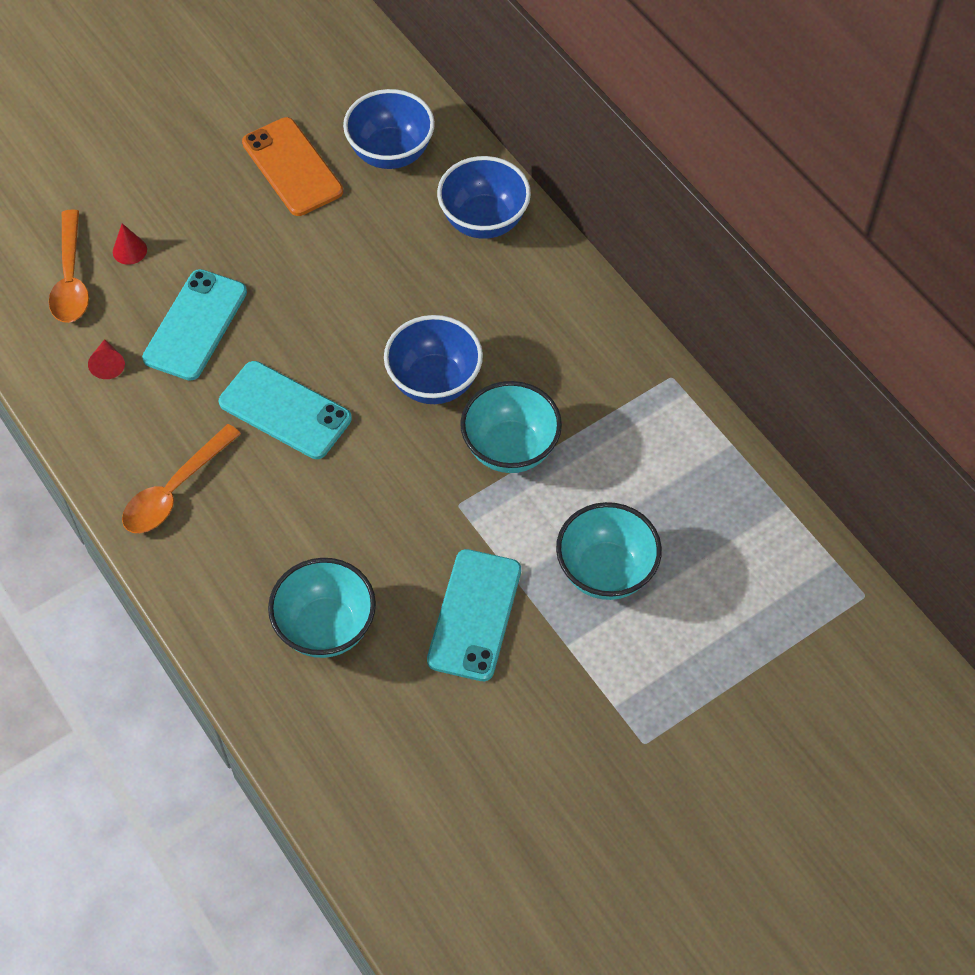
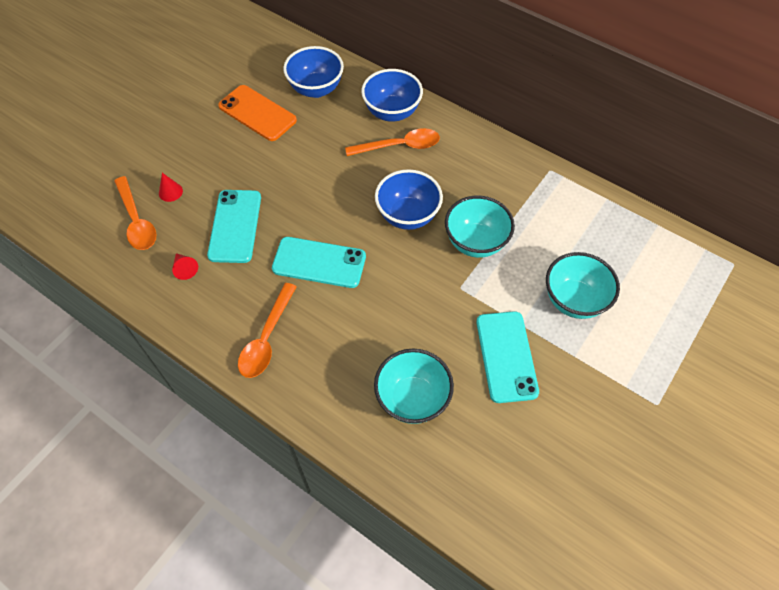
camera: 20 degrees left, 0 degrees up
none -> orange spoon [345,128,440,156]

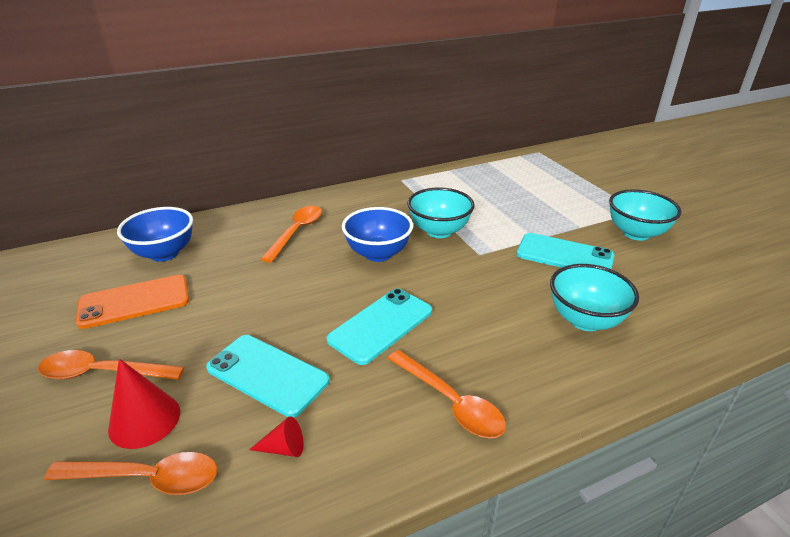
camera: 60 degrees left, 25 degrees down
red cone [159,173,183,202] -> red cone [108,359,180,449], size x1.80
blue bowl [361,69,423,122] -> none
turquoise bowl [546,252,620,319] -> turquoise bowl moved to [609,189,681,241]
none -> orange spoon [38,350,184,380]

